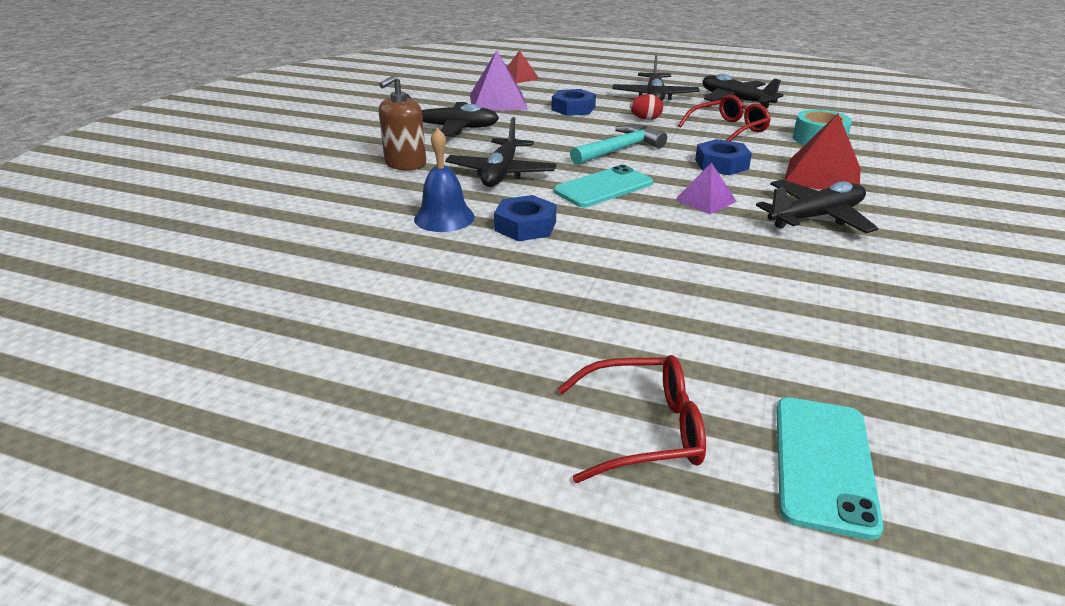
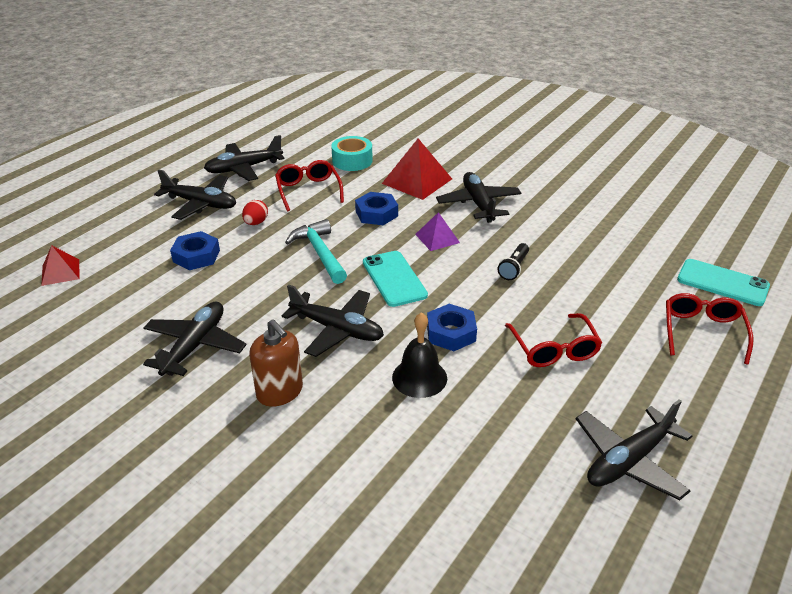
camera: 75 degrees left, 5 degrees up
blue bell [414,128,475,232] -> black bell [392,312,447,398]
purple pyramid [470,50,528,111] -> none
none -> black flashlight [497,243,529,280]
none -> red glasses [505,313,602,367]
none -> black plane [576,399,692,501]

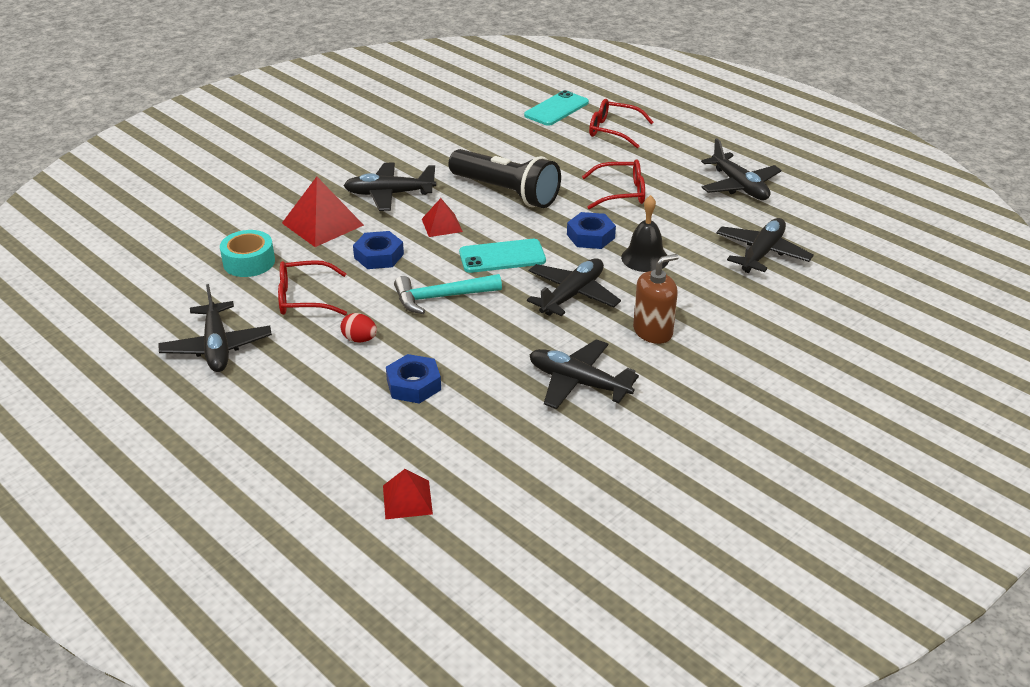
camera: 80 degrees left, 0 degrees up
black plane [154,169,236,220] -> black plane moved to [716,218,814,273]
purple pyramid [415,212,460,251] -> red pyramid [422,198,463,237]
black flashlight [497,243,529,280] -> black flashlight [448,149,561,208], size x2.33

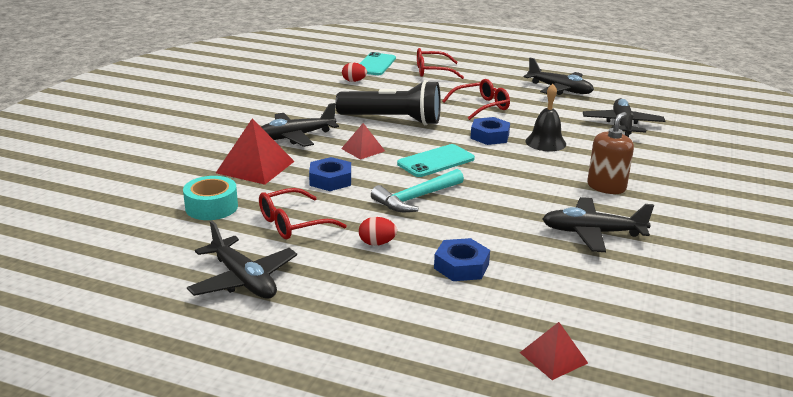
camera: 25 degrees left, 10 degrees down
black plane [527,258,621,316] -> none
none -> red egg [342,63,367,82]

